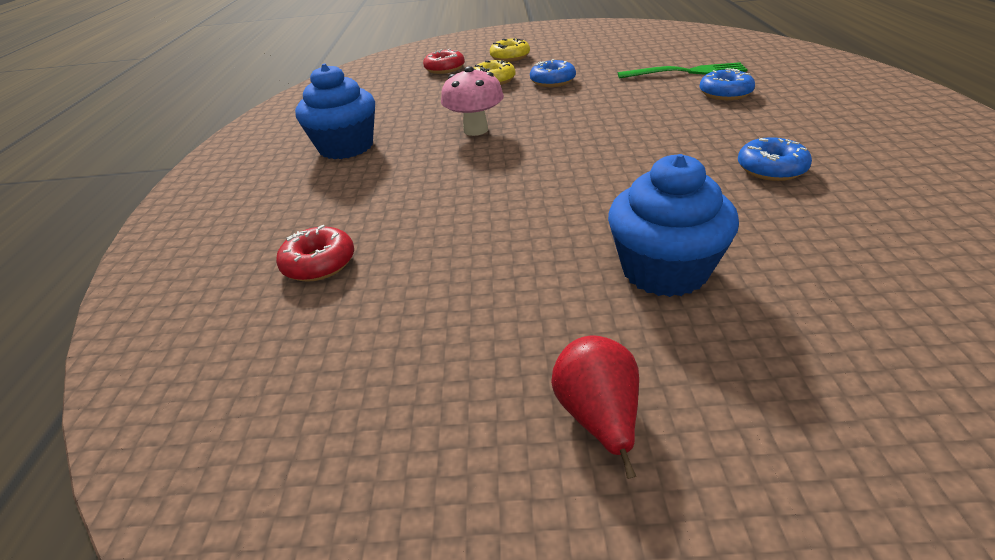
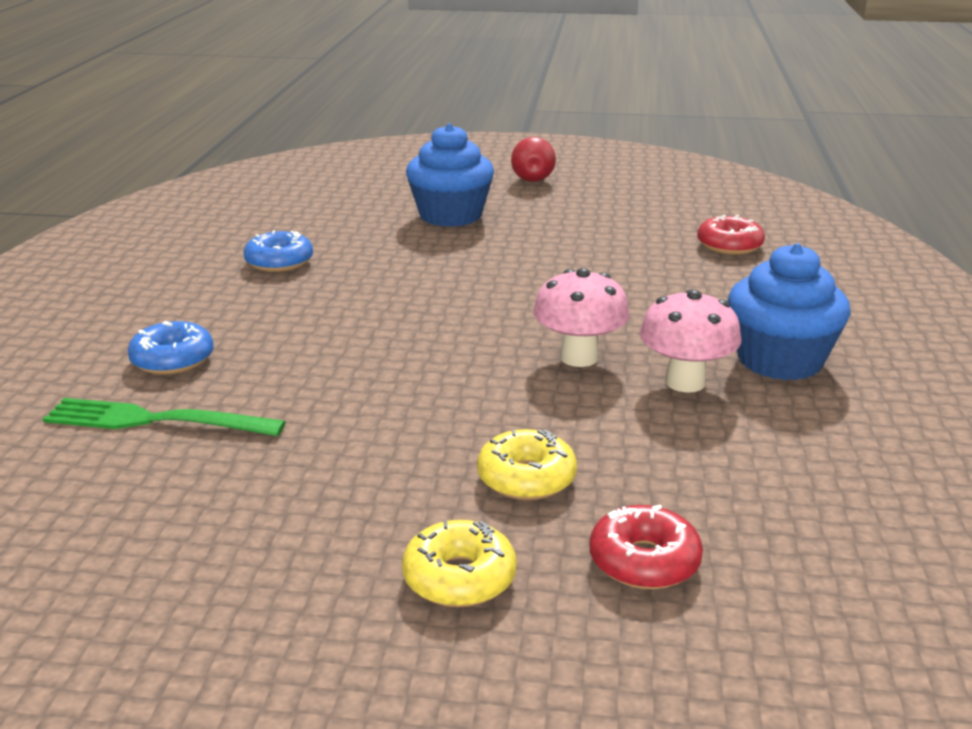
camera: 175 degrees left, 10 degrees down
blue donut [530,59,576,87] -> none
none -> pink mushroom [640,289,741,393]

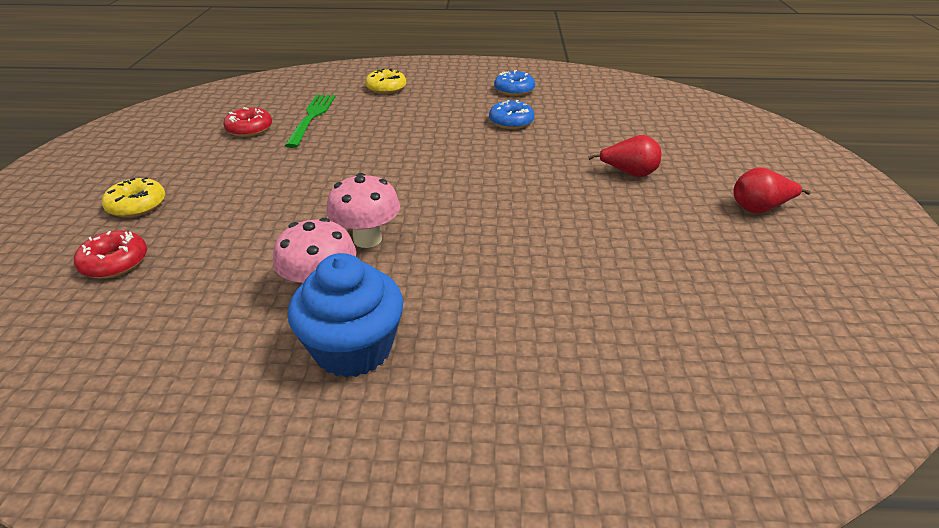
camera: 85 degrees right, 10 degrees up
blue donut [127,321,214,375] -> blue donut moved to [494,70,535,96]
blue cupcake [406,123,494,227] -> red pear [588,135,661,177]
yellow donut [477,429,577,500] -> yellow donut moved to [365,68,406,94]
red donut [697,215,765,255] -> red donut moved to [223,107,272,137]

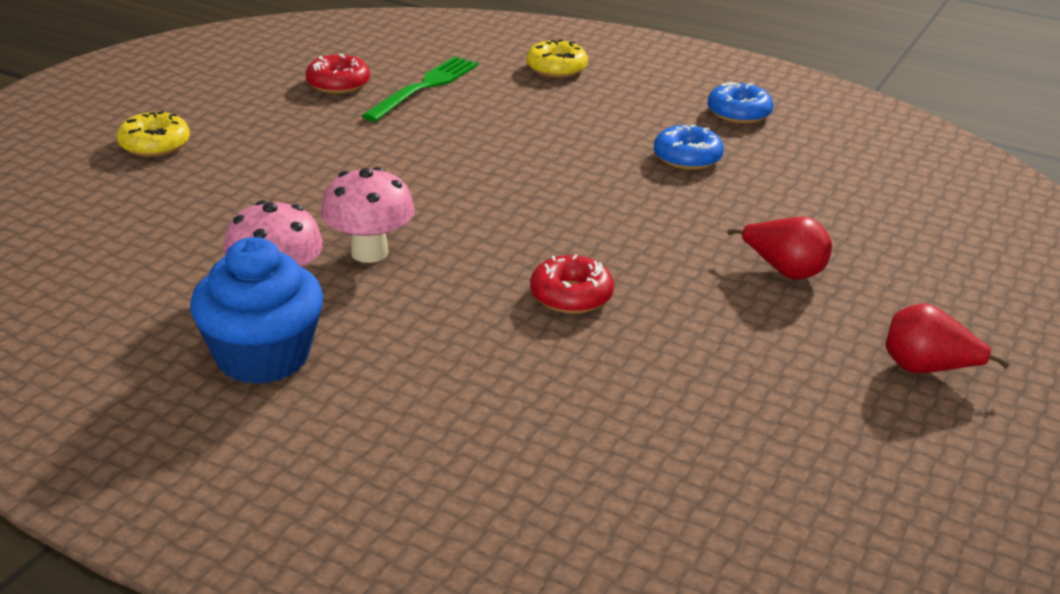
camera: 25 degrees right, 5 degrees down
red donut [74,231,147,279] -> red donut moved to [530,254,614,314]

